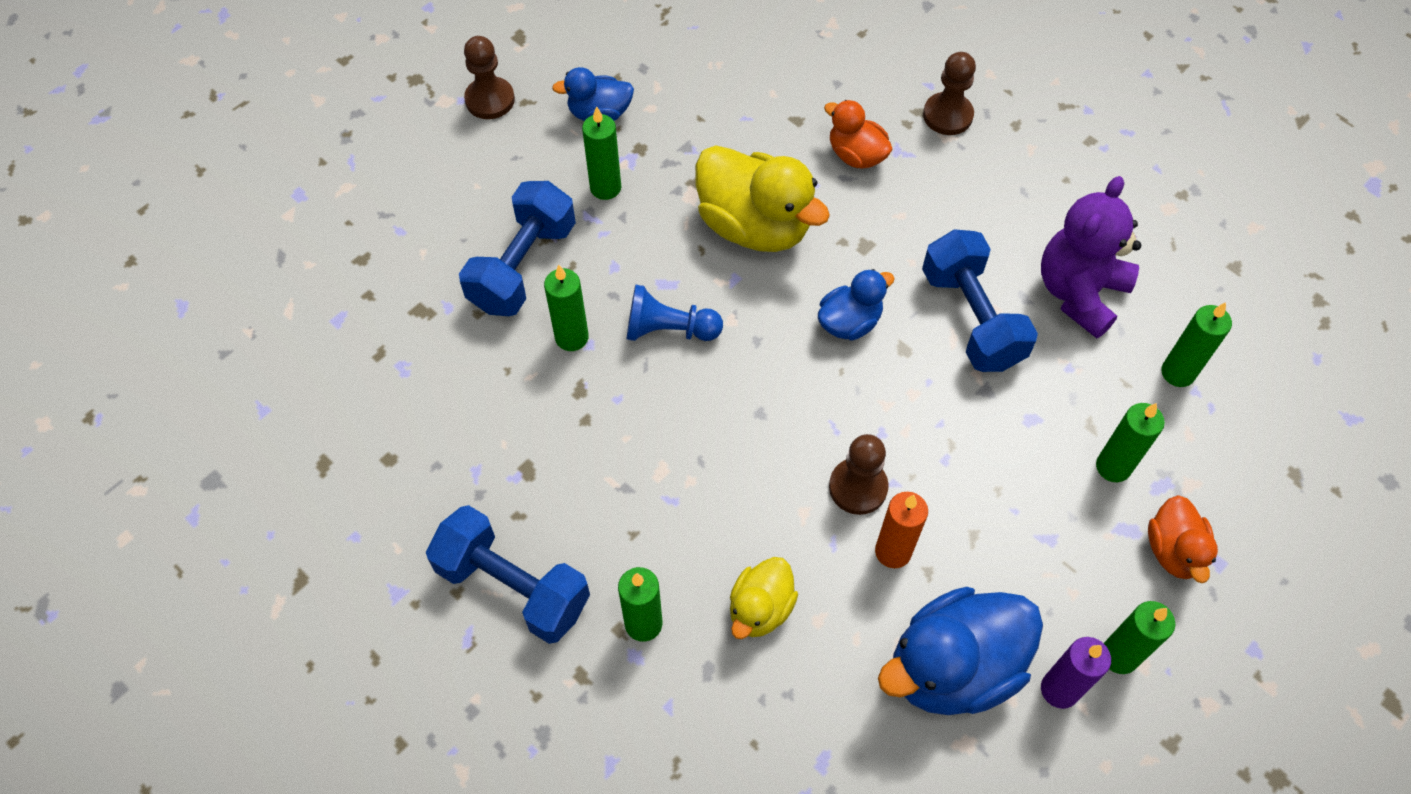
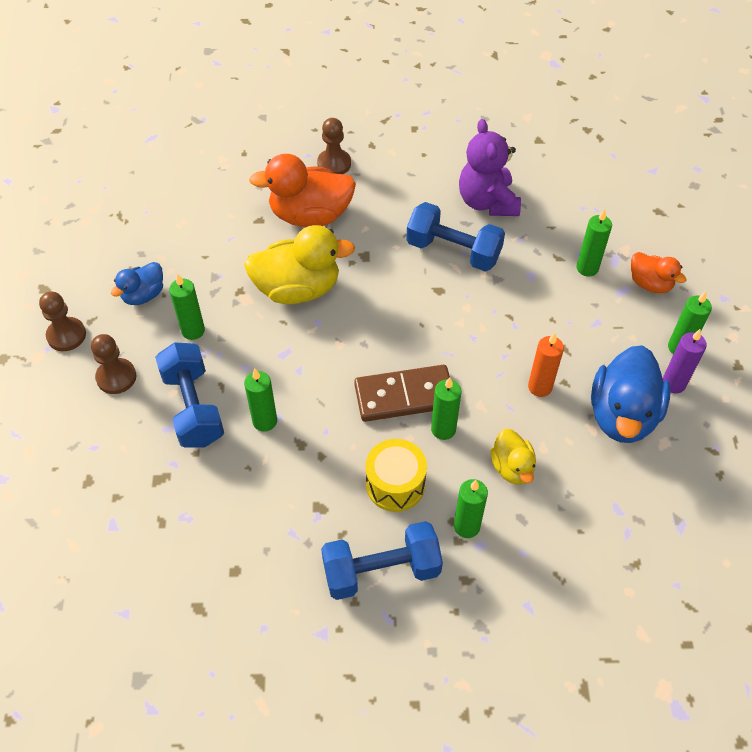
camera: 45 degrees left, 5 degrees down
blue pawn [627,285,723,341] -> none
blue duck [818,269,895,341] -> none
orange duck [824,100,893,169] -> orange duck [249,154,356,227], size x1.81
brown pawn [829,434,889,515] -> brown pawn moved to [91,334,136,394]
green candle [1161,302,1232,387] -> green candle moved to [431,377,462,440]
none -> brown domino [354,365,450,422]
none -> yellow drum [366,439,427,512]

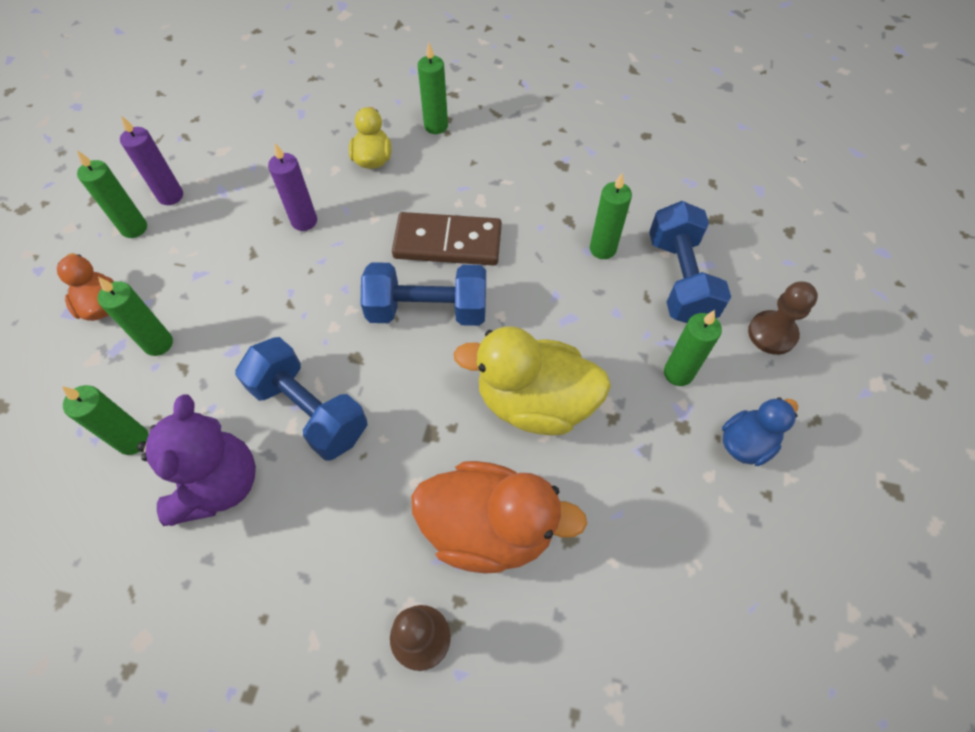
camera: 165 degrees left, 5 degrees up
brown pawn [39,292,86,351] -> none
blue dumbbell [321,521,443,600] -> blue dumbbell moved to [361,262,486,326]
yellow drum [366,439,427,512] -> none
green candle [431,377,462,440] -> green candle moved to [62,385,149,455]
orange candle [528,333,564,397] -> purple candle [268,143,317,231]
blue duck [591,345,671,443] -> none

